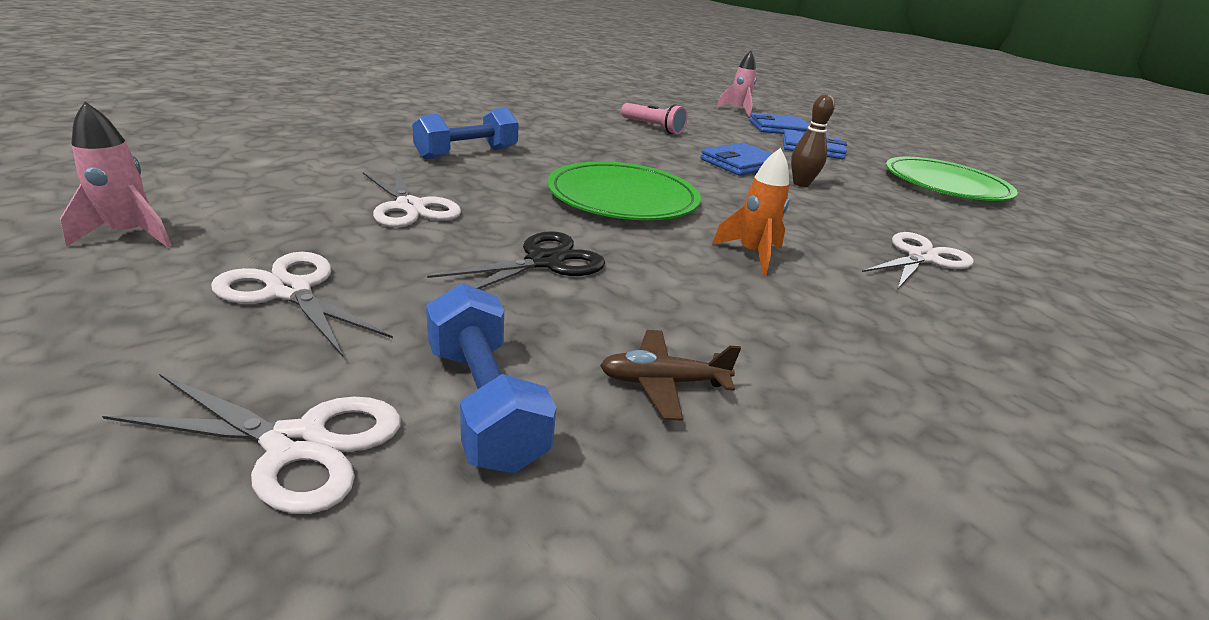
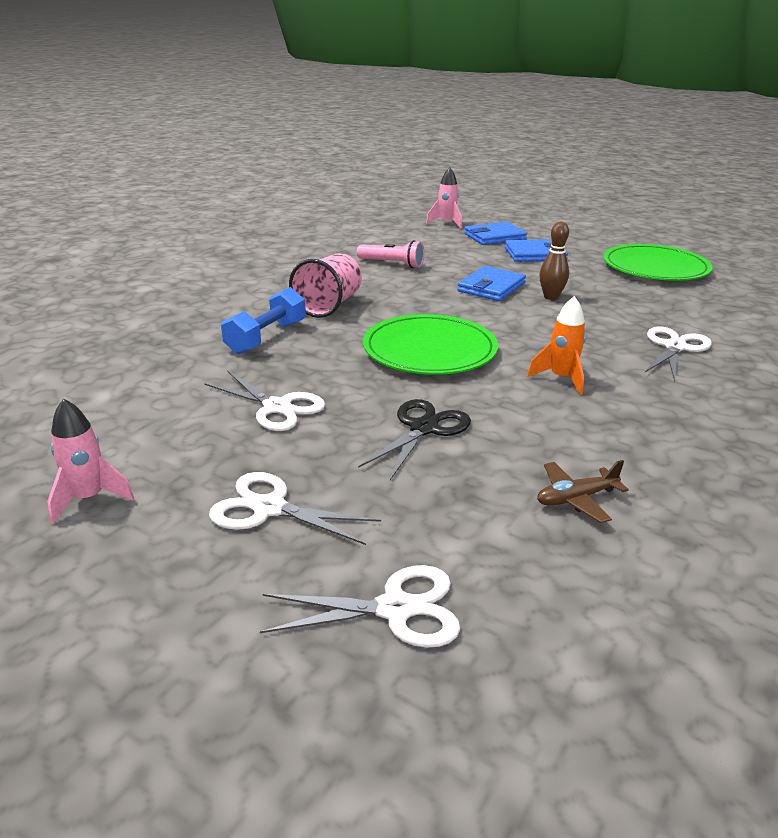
camera: 15 degrees left, 0 degrees up
blue dumbbell [426,283,556,473] -> none
none -> pink cup [289,253,362,318]

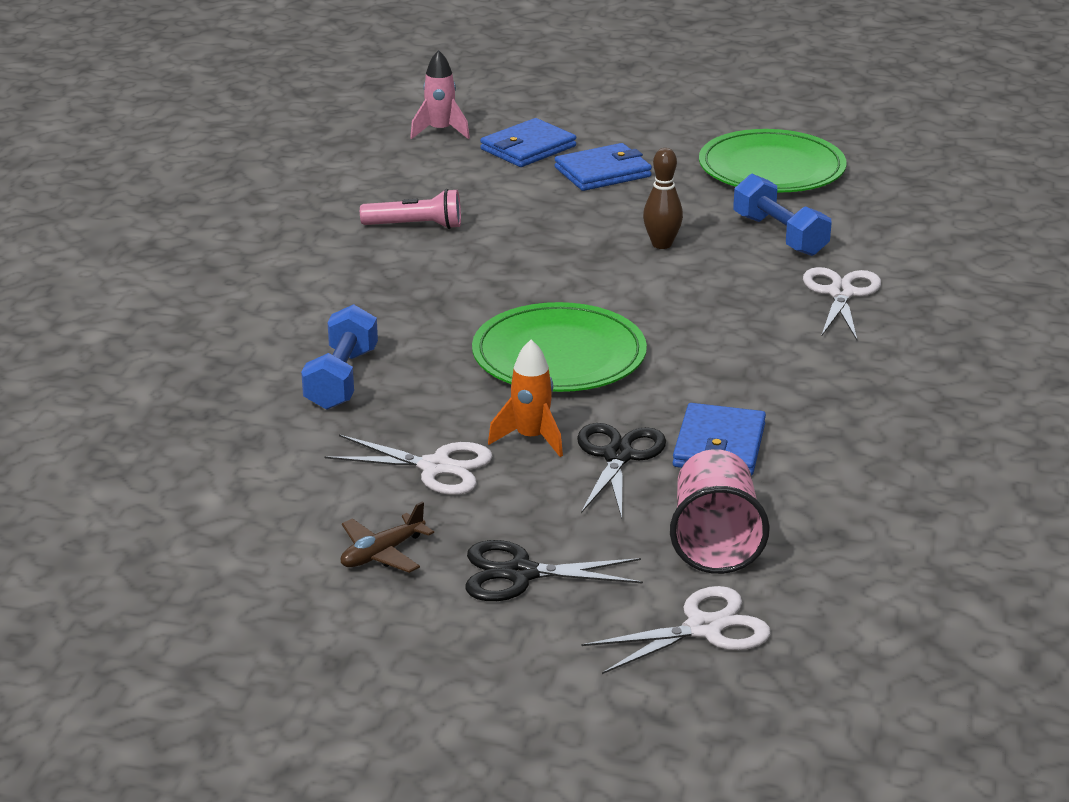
camera: 20 degrees left, 0 degrees up
pink rocket [47,398,134,524] -> none
white scissors [209,472,381,545] -> black scissors [465,540,643,601]
pink cup [289,253,362,318] -> pink cup moved to [670,449,770,574]
blue wallet [457,266,526,301] -> blue wallet moved to [673,403,766,476]
orange rocket [527,296,586,395] -> orange rocket moved to [488,340,563,457]
brown plane [537,460,629,523] -> brown plane moved to [341,502,434,573]
none -> blue dumbbell [733,174,832,256]

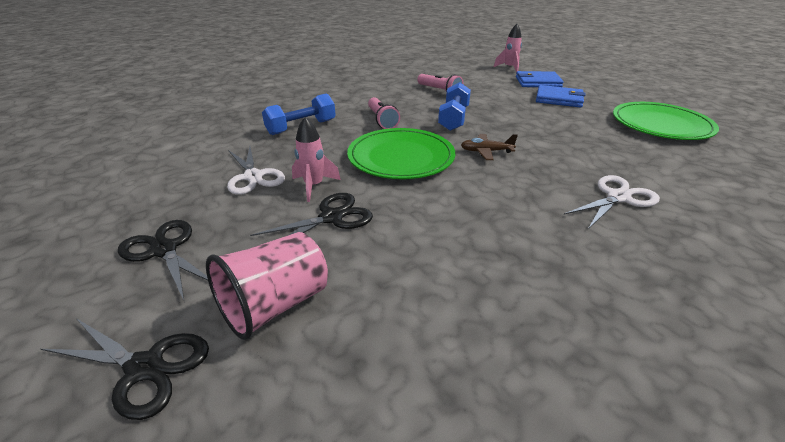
camera: 45 degrees right, 5 degrees up
brown plane [341,502,434,573] -> brown plane moved to [461,134,518,160]
orange rocket [488,340,563,457] -> pink rocket [292,117,341,202]
white scissors [582,586,771,674] -> black scissors [41,318,209,420]
brown bowling pin [643,148,683,249] -> none
blue wallet [673,403,766,476] -> none
blue dumbbell [733,174,832,256] -> blue dumbbell moved to [438,82,471,131]
none -> pink flashlight [368,97,400,129]

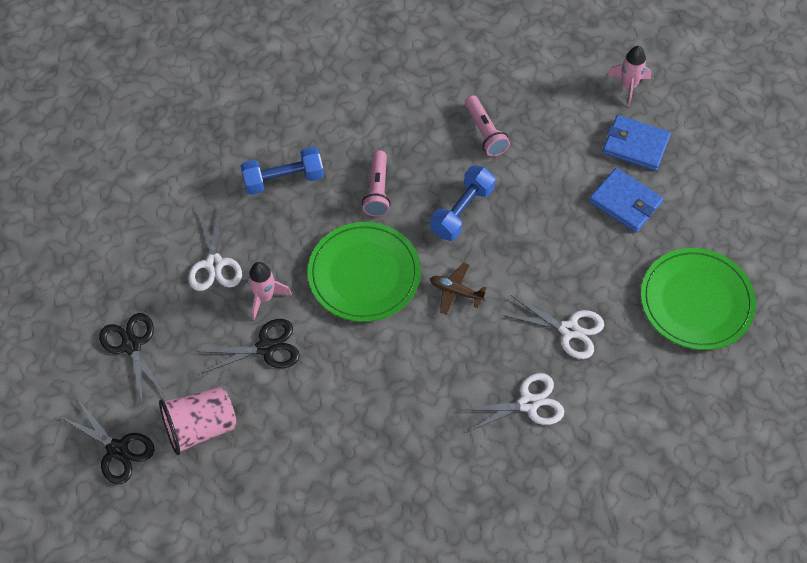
camera: 20 degrees right, 25 degrees up
none -> white scissors [502,295,604,359]

